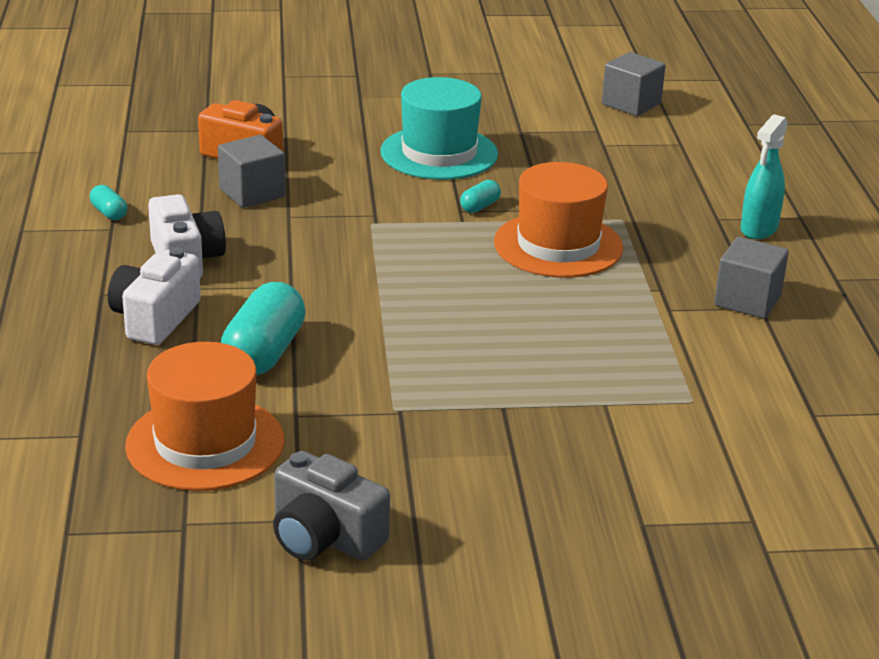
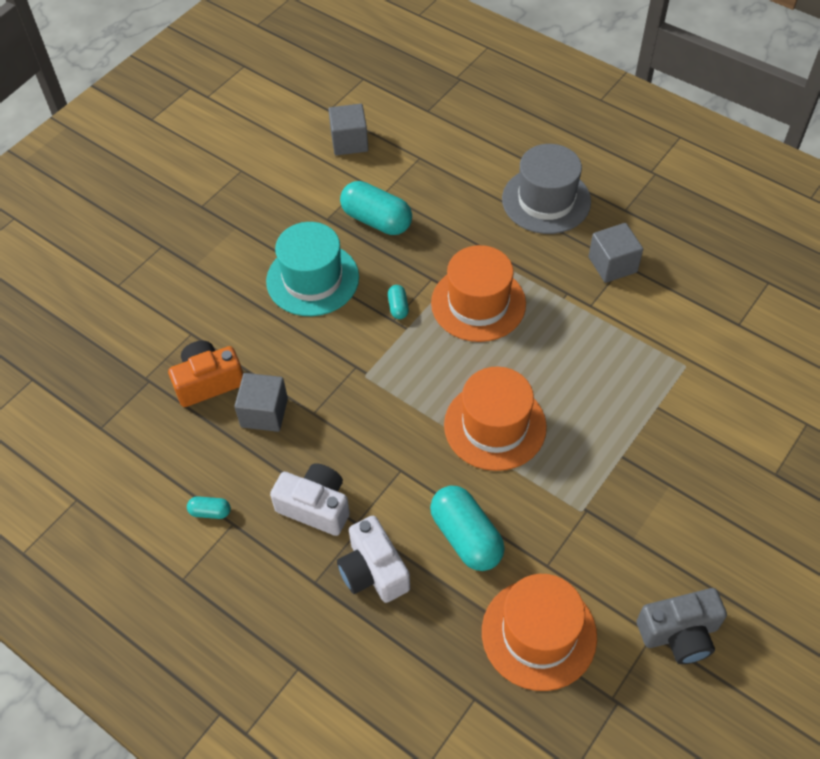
camera: 45 degrees left, 25 degrees up
turquoise spray bottle [741,114,788,239] -> grey hat [502,144,591,234]
none -> turquoise capsule [340,181,412,235]
none -> orange hat [444,367,547,471]

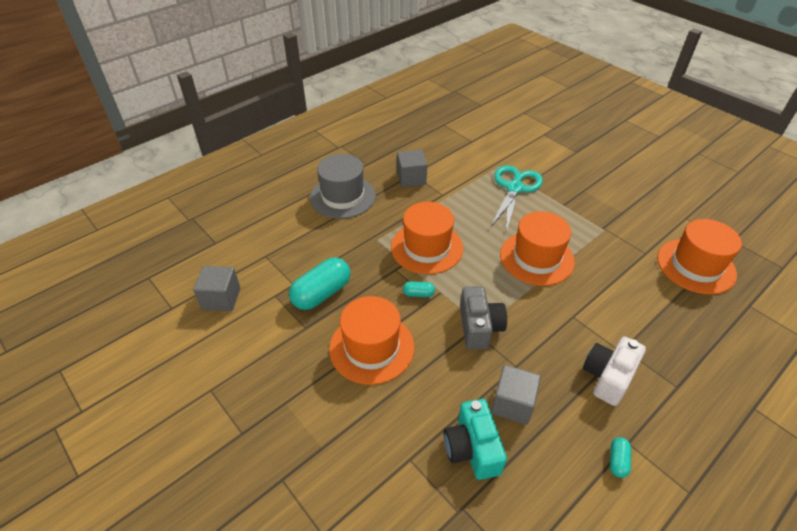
camera: 80 degrees left, 10 degrees down
orange camera [168,340,243,407] -> turquoise camera [444,399,507,480]
turquoise hat [266,222,359,316] -> orange hat [329,296,414,385]
white camera [337,516,410,603] -> none
turquoise capsule [430,486,505,571] -> none
grey camera [637,588,727,664] -> grey camera moved to [460,286,507,350]
none -> turquoise scissors [490,165,543,233]

